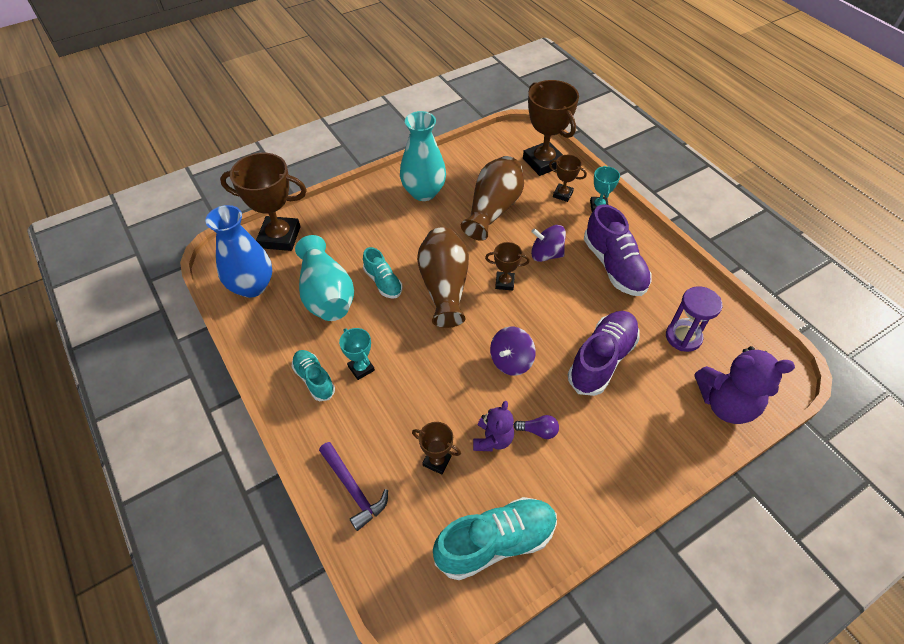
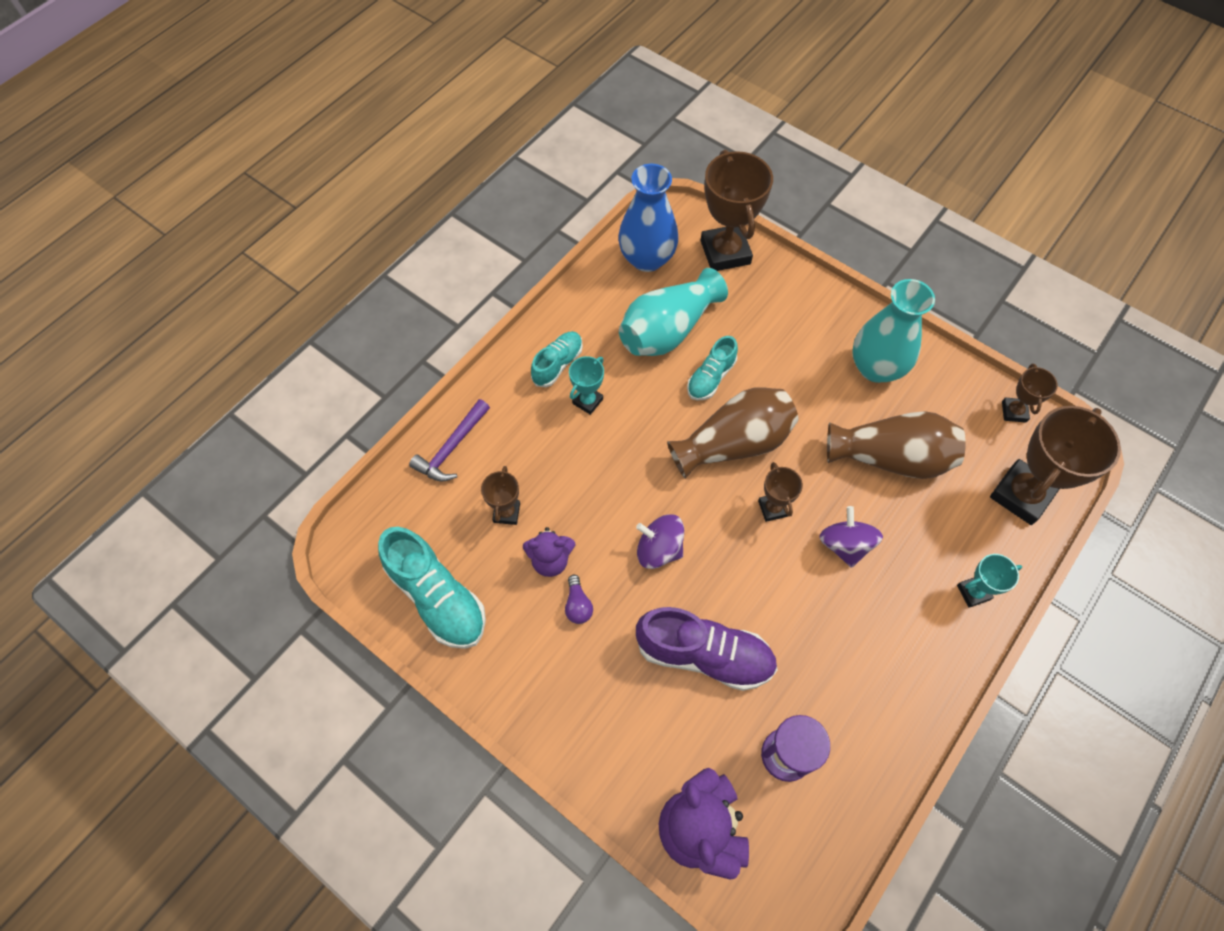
camera: 70 degrees right, 10 degrees up
brown trophy [549,155,587,202] -> brown trophy moved to [1002,364,1058,423]
purple shoe [584,204,652,296] -> none

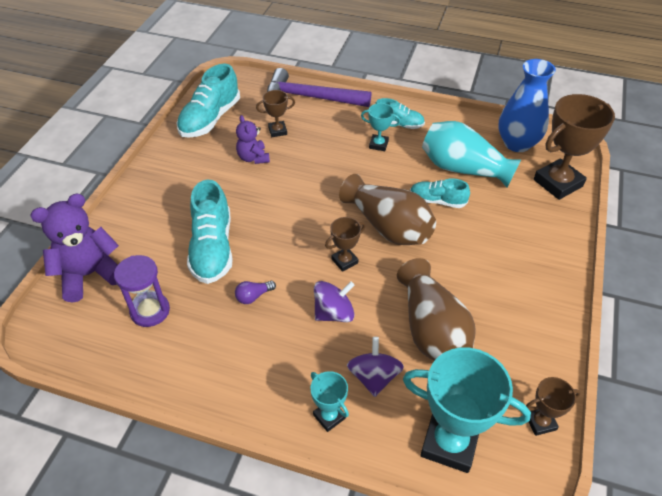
camera: 70 degrees right, 15 degrees down
purple hammer [409,399,490,482] -> purple hammer [267,68,372,107], size x1.62
purple light bulb [565,575,593,624] -> purple light bulb moved to [235,281,276,304]
purple spinning top [636,514,684,569] -> purple spinning top moved to [347,337,404,397]
purple shoe [636,607,777,691] -> turquoise shoe [187,179,233,284]
turquoise vase [852,279,935,383] -> none
brown trophy [990,406,1121,525] -> turquoise trophy [403,347,531,473]

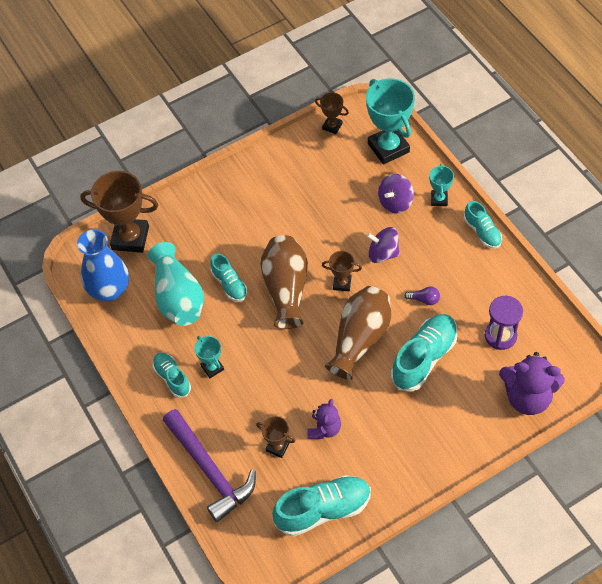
camera: 135 degrees left, 10 degrees up
brown vase [397,258,475,361] -> brown vase moved to [325,286,391,380]
none -> turquoise shoe [464,201,502,249]

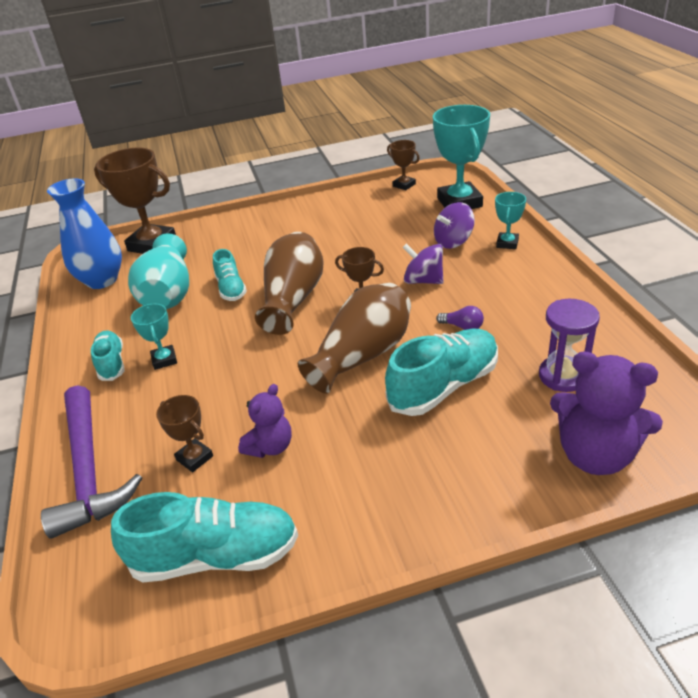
camera: 15 degrees right, 20 degrees down
turquoise shoe [464,201,502,249] -> none

